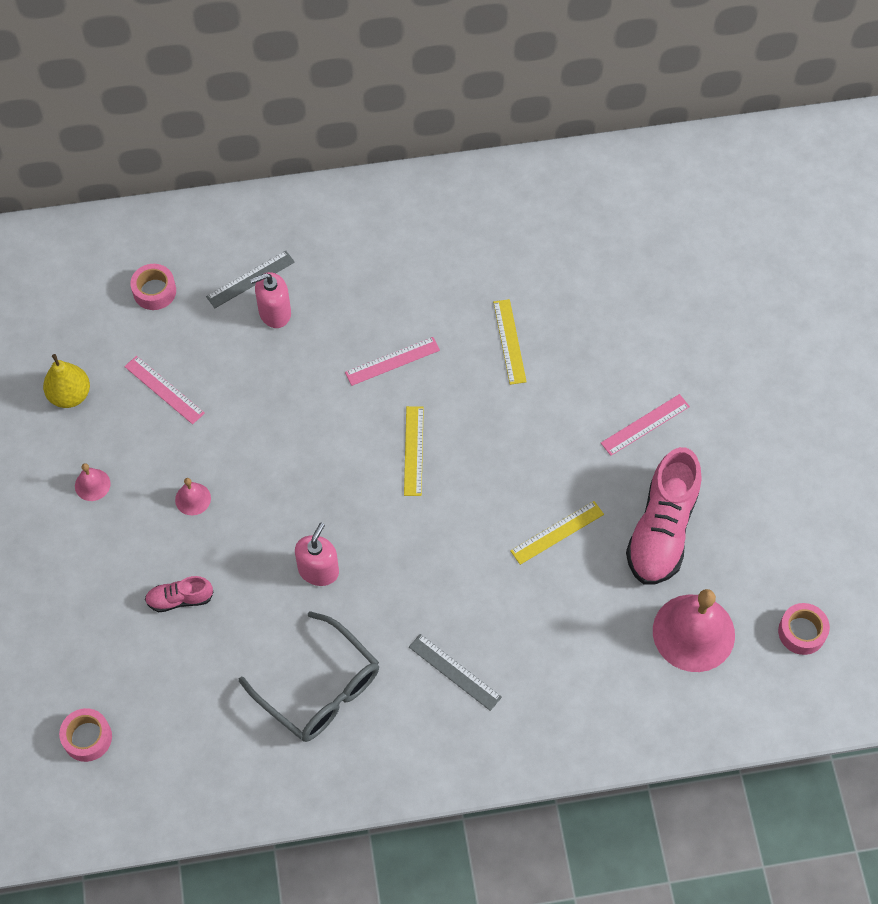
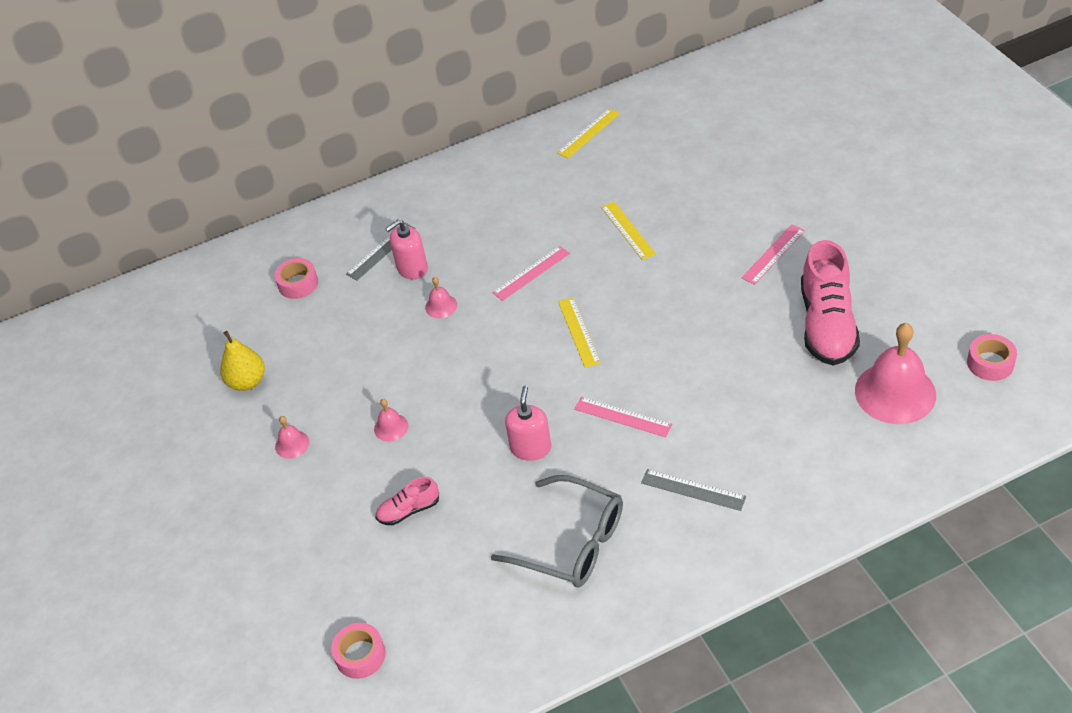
camera: 10 degrees left, 15 degrees down
pink ruler [124,356,205,424] -> pink ruler moved to [574,397,673,437]
yellow ruler [510,501,604,565] -> yellow ruler moved to [557,108,620,158]
none -> pink bell [425,277,457,318]

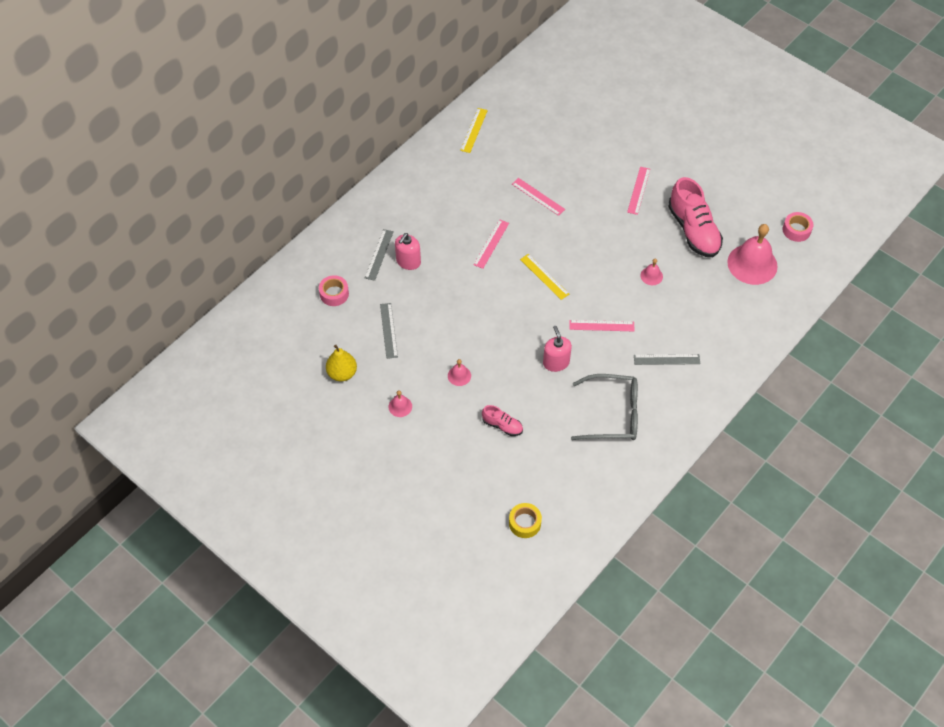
camera: 30 degrees left, 10 degrees up
pink tape [331,623,385,679] -> yellow tape [509,503,542,538]
pink shoe [375,477,439,525] -> pink shoe turned 105 degrees counterclockwise [482,405,523,436]
pink bell [425,277,457,318] -> pink bell moved to [641,259,663,285]
yellow ruler [601,201,656,260] -> pink ruler [512,178,565,216]
none -> grey ruler [380,303,398,359]

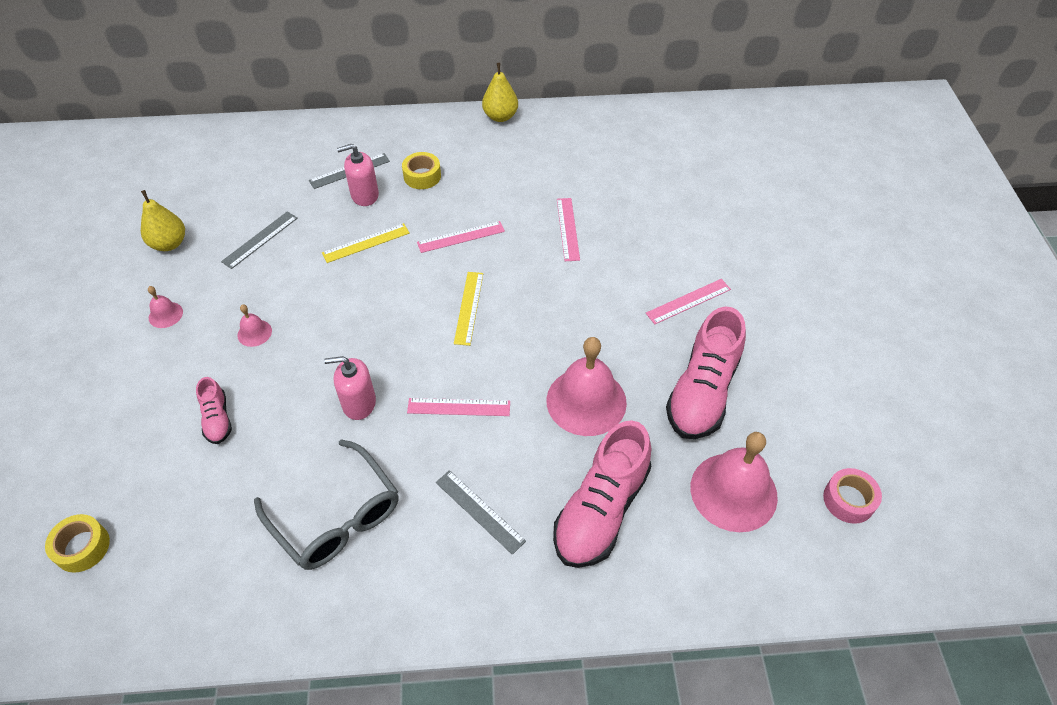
camera: 45 degrees right, 5 degrees down
pink tape [319,275,349,306] -> none
yellow ruler [460,108,488,153] -> yellow ruler moved to [322,223,410,263]
pink soap dispenser [543,326,572,372] -> pink soap dispenser turned 120 degrees counterclockwise [324,356,376,420]
pink ruler [569,320,635,331] -> pink ruler turned 45 degrees counterclockwise [407,398,510,416]
pink bell [641,259,663,285] -> pink bell [546,337,627,436], size x2.22
none -> yellow tape [402,152,441,189]
none -> yellow pear [482,63,518,122]
none -> pink shoe [553,420,651,568]

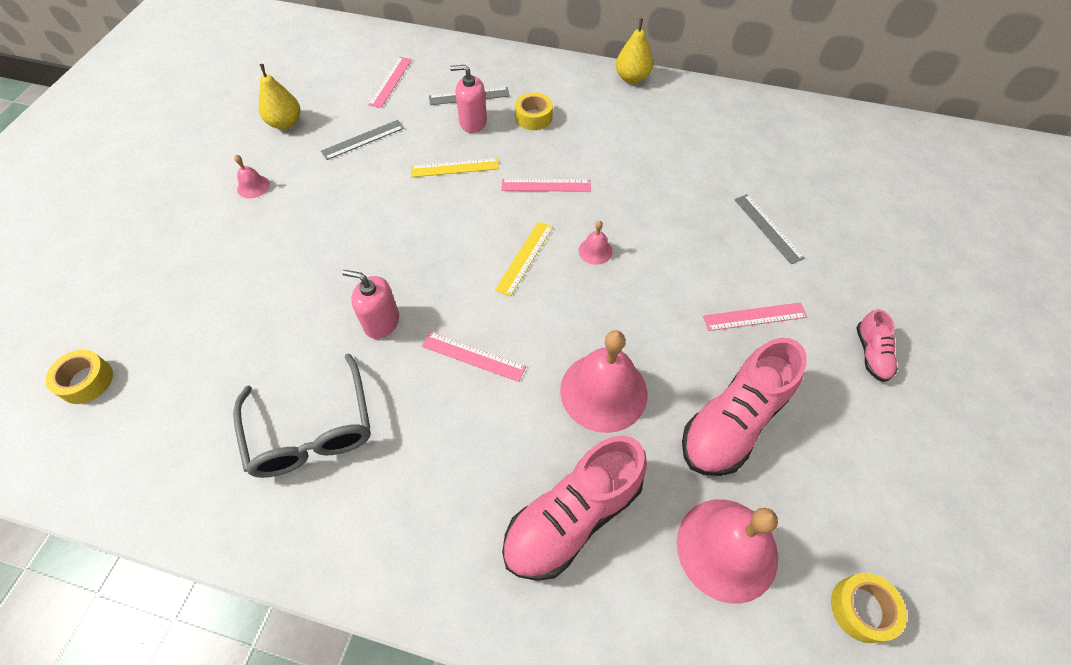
camera: 20 degrees right, 5 degrees up
pink shoe [196,377,232,444] -> pink shoe moved to [856,309,898,382]
pink bell [237,304,272,347] -> pink bell moved to [579,221,613,265]
grey ruler [436,470,526,555] -> grey ruler moved to [734,194,805,264]
pink ruler [557,198,580,261] -> pink ruler moved to [368,57,412,108]
pink tape [823,468,882,524] -> yellow tape [831,573,907,643]

